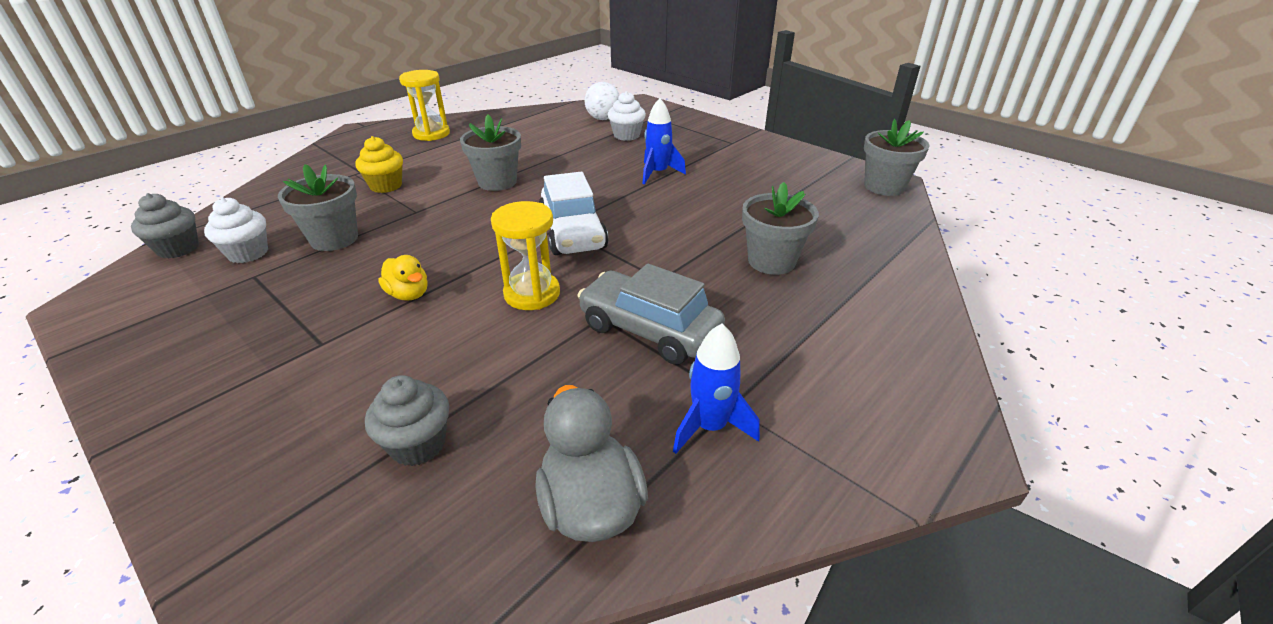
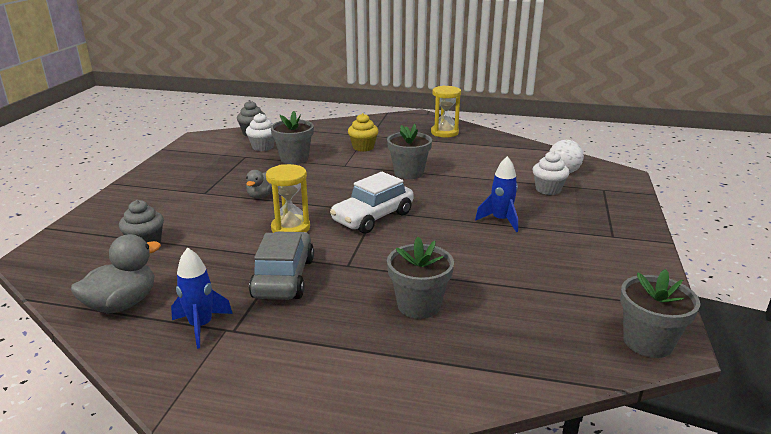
camera: 60 degrees right, 10 degrees down
yellow duck [379,255,428,301] -> grey duck [246,170,272,199]

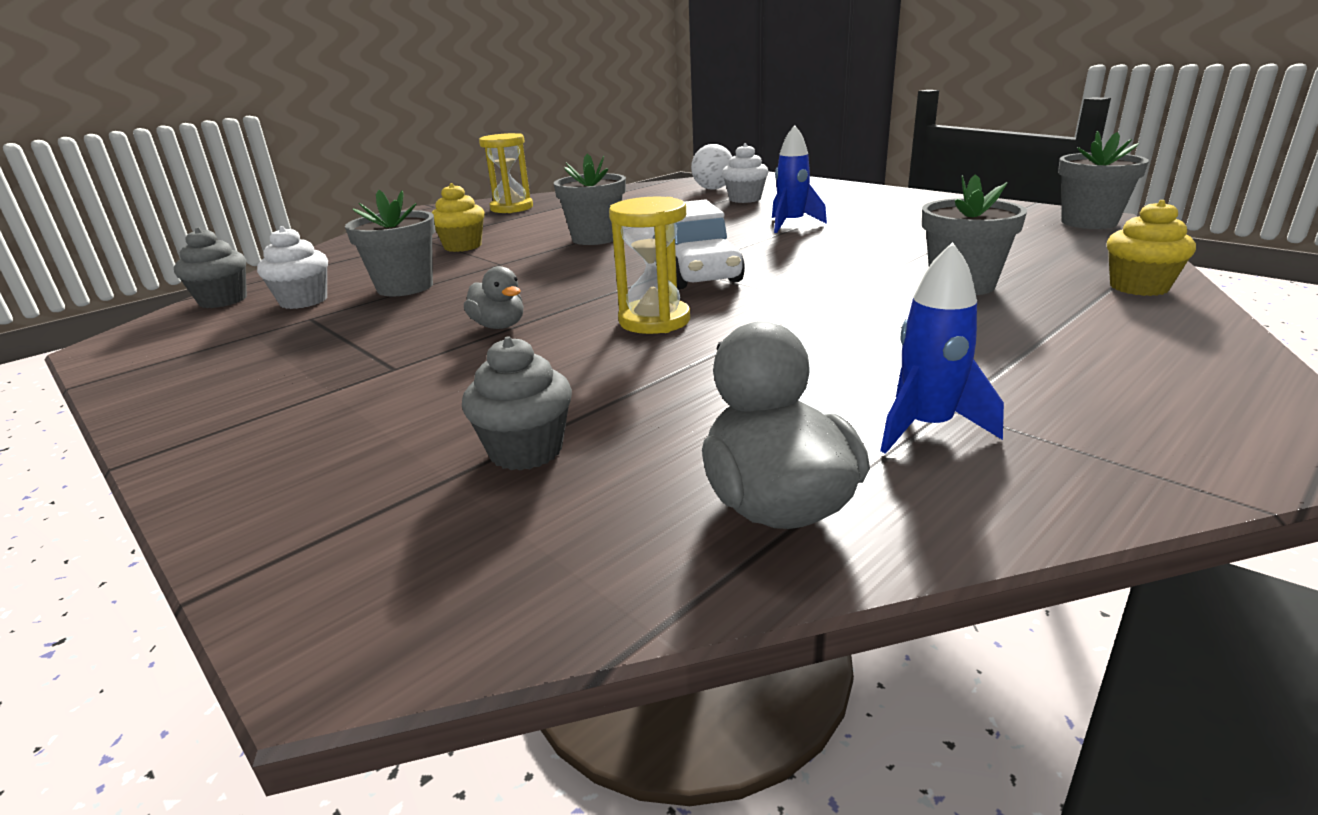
camera: 55 degrees left, 0 degrees up
grey car [249,231,314,300] -> none
none -> yellow cupcake [1107,200,1196,296]

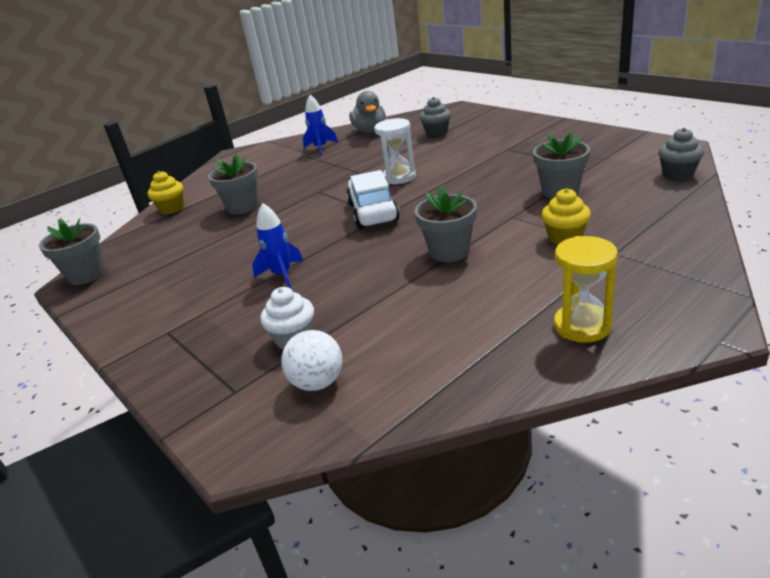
camera: 175 degrees left, 5 degrees up
white cupcake [257,226,328,309] -> none
grey duck [464,266,524,329] -> none
yellow hourglass [609,197,690,334] -> white hourglass [374,118,416,184]

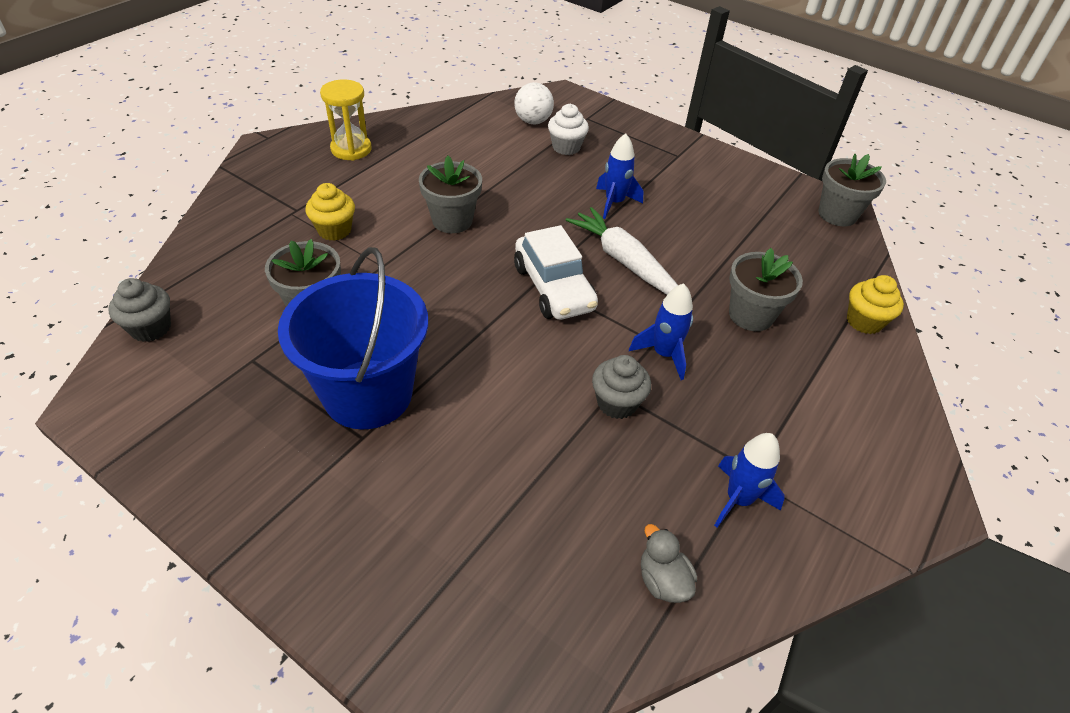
camera: 160 degrees right, 15 degrees up
grey duck [349,91,385,133] -> grey duck [641,524,697,603], size x0.61
white hourglass [374,118,416,184] -> none
grey cupcake [420,97,451,137] -> grey cupcake moved to [592,355,651,419]
none -> blue bucket [278,247,428,429]
none -> white carrot [566,207,678,295]
none -> blue rocket [629,283,693,380]

